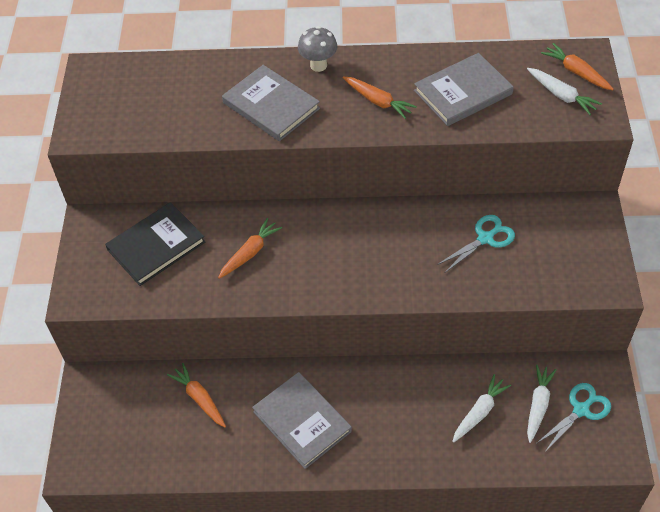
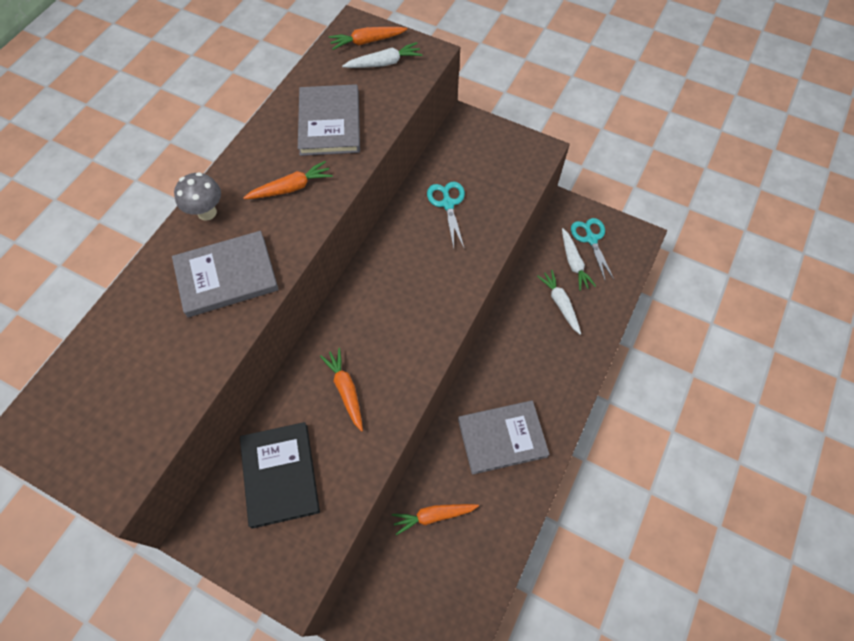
camera: 65 degrees left, 10 degrees up
white carrot [527,364,557,443] -> white carrot turned 150 degrees counterclockwise [562,228,596,291]

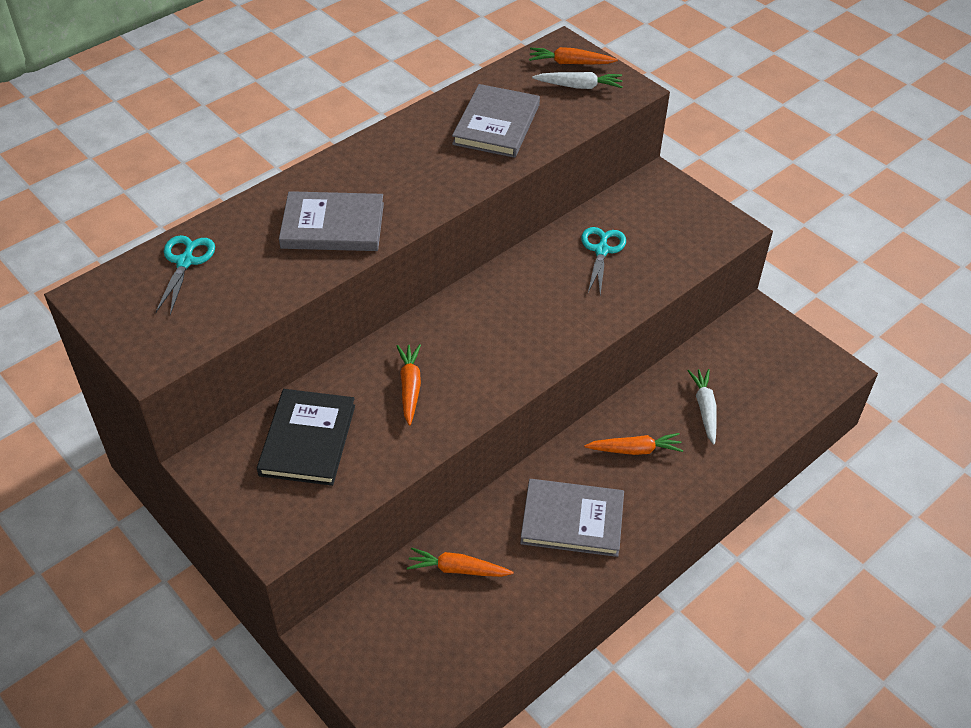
camera: 20 degrees right, 15 degrees down
grey mushroom [174,172,221,221] -> none
orange carrot [243,161,333,199] -> orange carrot moved to [584,433,683,455]
white carrot [562,228,596,291] -> none
turquoise scissors [571,218,614,280] -> turquoise scissors moved to [156,235,215,315]

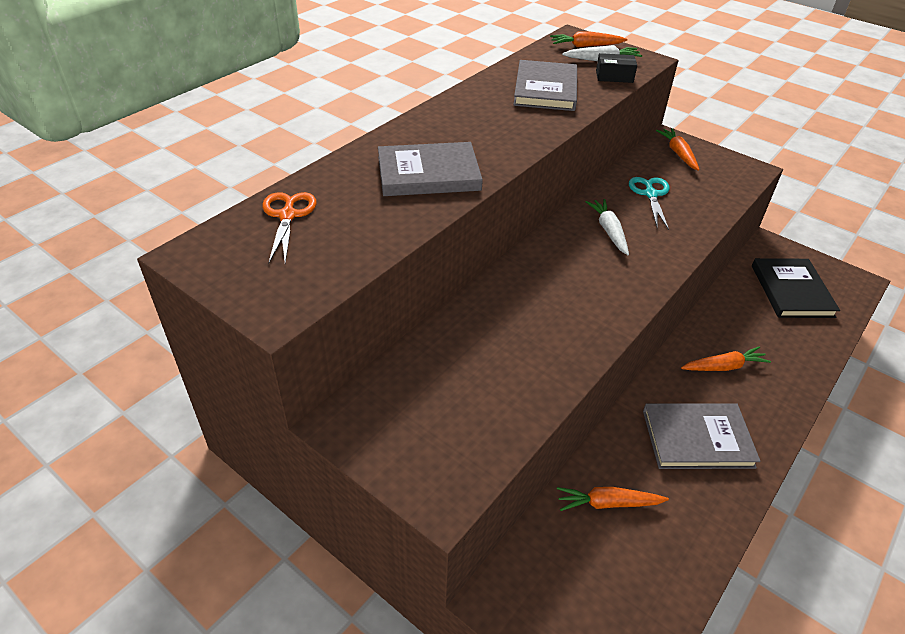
camera: 10 degrees left, 5 degrees down
turquoise scissors [156,235,215,315] -> orange scissors [262,192,317,263]
black book [257,389,355,486] -> black book moved to [752,258,840,318]
orange carrot [397,344,421,426] -> orange carrot moved to [656,128,700,171]
white carrot [687,369,717,445] -> white carrot moved to [586,199,629,255]
none -> black box [596,53,637,83]

